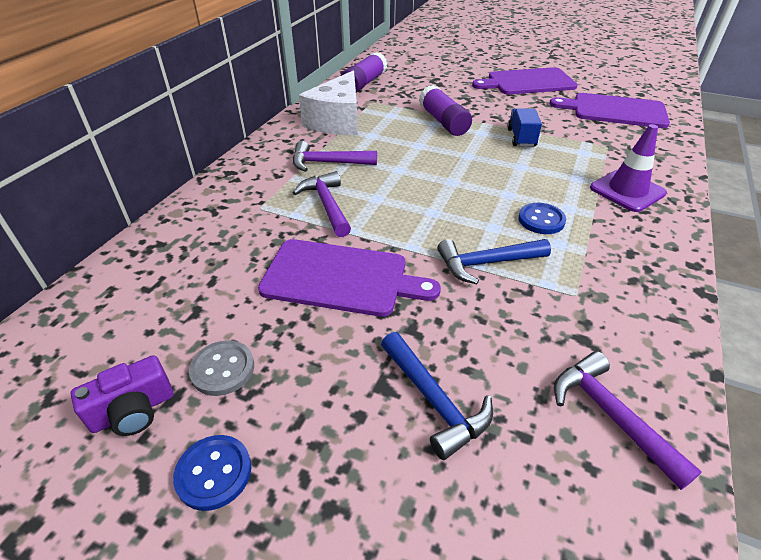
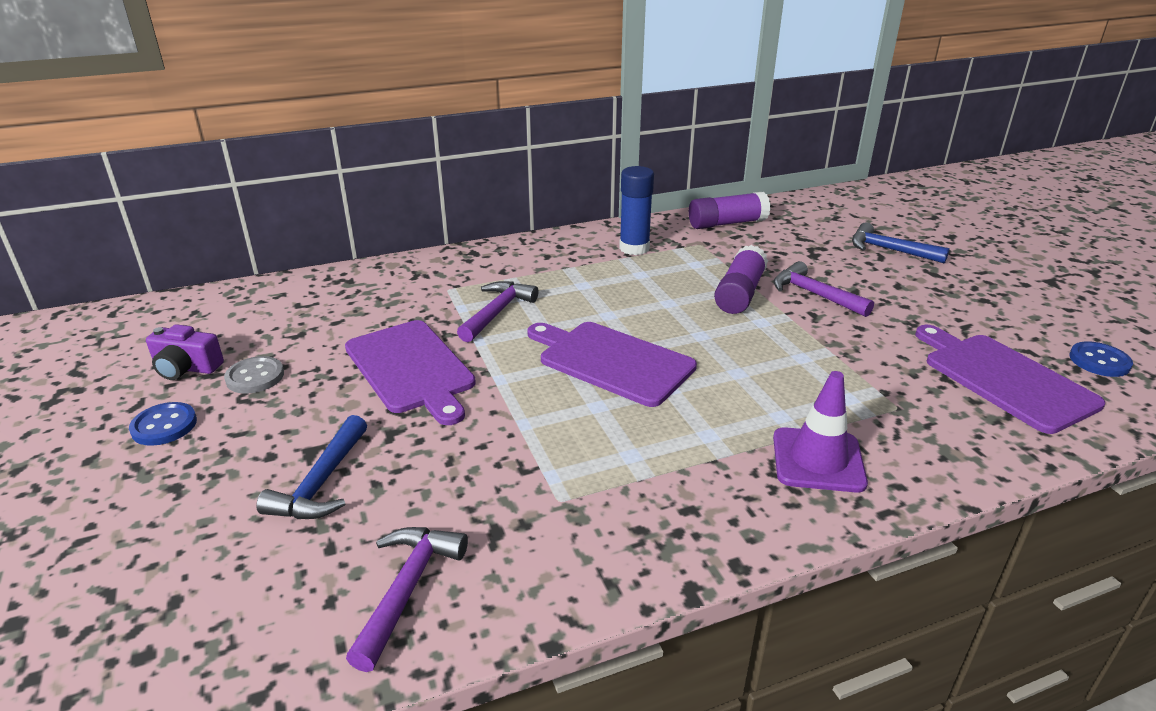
camera: 45 degrees right, 10 degrees down
purple hammer [293,141,377,172] -> purple hammer moved to [773,261,874,317]
white cheese [299,70,358,135] -> blue glue stick [619,166,654,255]
blue hammer [437,239,551,284] -> blue hammer moved to [852,222,950,264]
purple cutting board [472,67,578,95] -> purple cutting board moved to [528,322,697,407]
blue truck [507,108,542,147] -> none
blue button [518,203,566,234] -> blue button moved to [1069,341,1133,377]

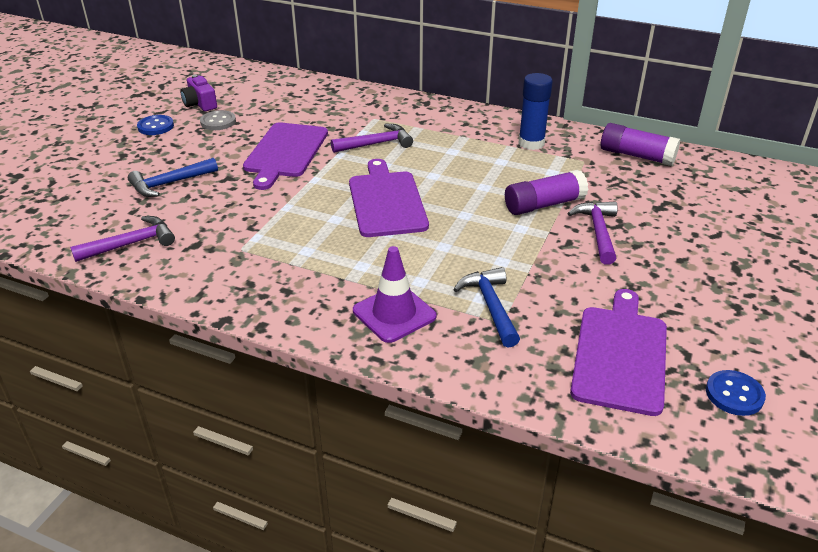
camera: 45 degrees right, 5 degrees up
blue hammer [852,222,950,264] -> blue hammer moved to [453,267,520,348]

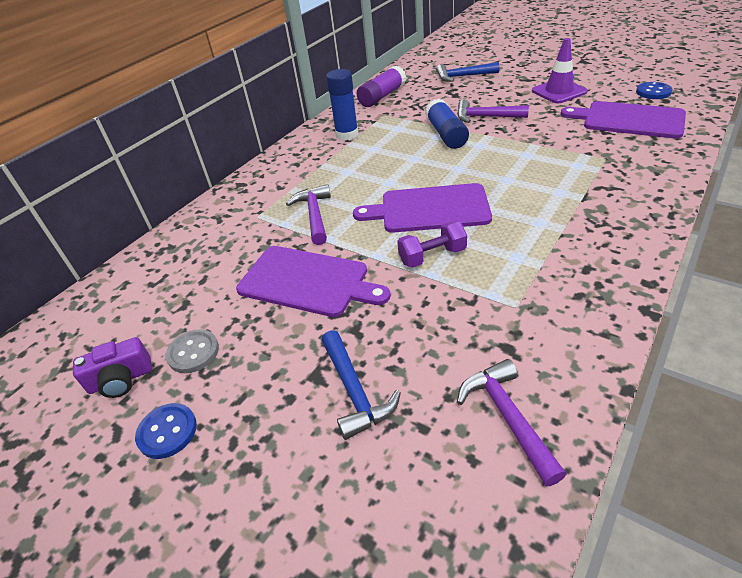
camera: 75 degrees left, 5 degrees up
purple traffic cone [353,246,436,343] -> purple traffic cone moved to [532,38,588,103]
blue hammer [453,267,520,348] -> blue hammer moved to [436,62,500,82]
purple glue stick [505,170,588,215] -> blue glue stick [425,99,469,149]
none -> purple dumbbell [397,221,467,268]

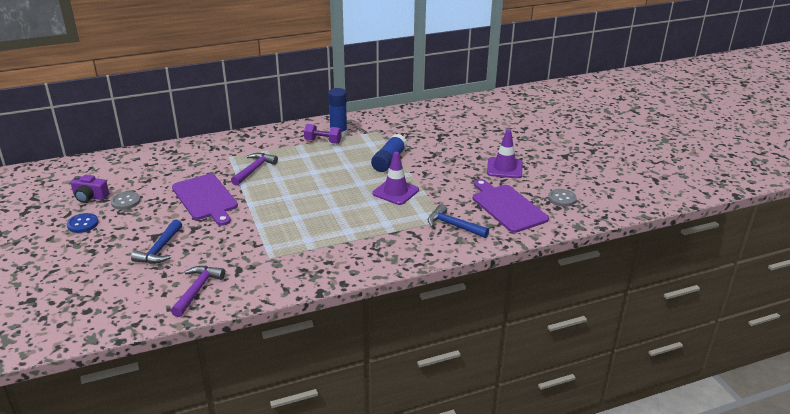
camera: 30 degrees right, 10 degrees down
purple cutting board [353,183,492,233] -> none
purple glue stick [357,65,406,107] -> none
purple dumbbell [397,221,467,268] -> purple dumbbell moved to [304,124,342,144]
blue hammer [436,62,500,82] -> blue hammer moved to [428,204,489,238]
purple hammer [457,100,529,123] -> none
blue button [636,82,673,99] -> grey button [548,189,577,207]
none -> purple traffic cone [373,152,419,205]

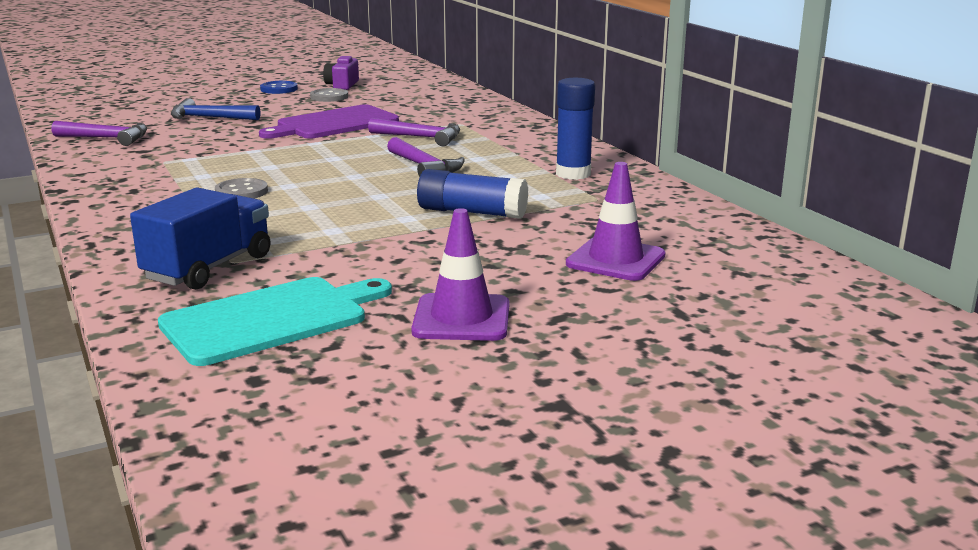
camera: 85 degrees right, 10 degrees down
purple dumbbell [304,124,342,144] -> none
purple traffic cone [373,152,419,205] -> purple traffic cone moved to [566,162,666,281]
blue hammer [428,204,489,238] -> blue truck [130,188,270,290]
purple cutting board [473,179,549,233] -> turquoise cutting board [158,277,392,366]
grey button [548,189,577,207] -> grey button moved to [215,178,268,199]
none -> purple hammer [387,137,465,177]

